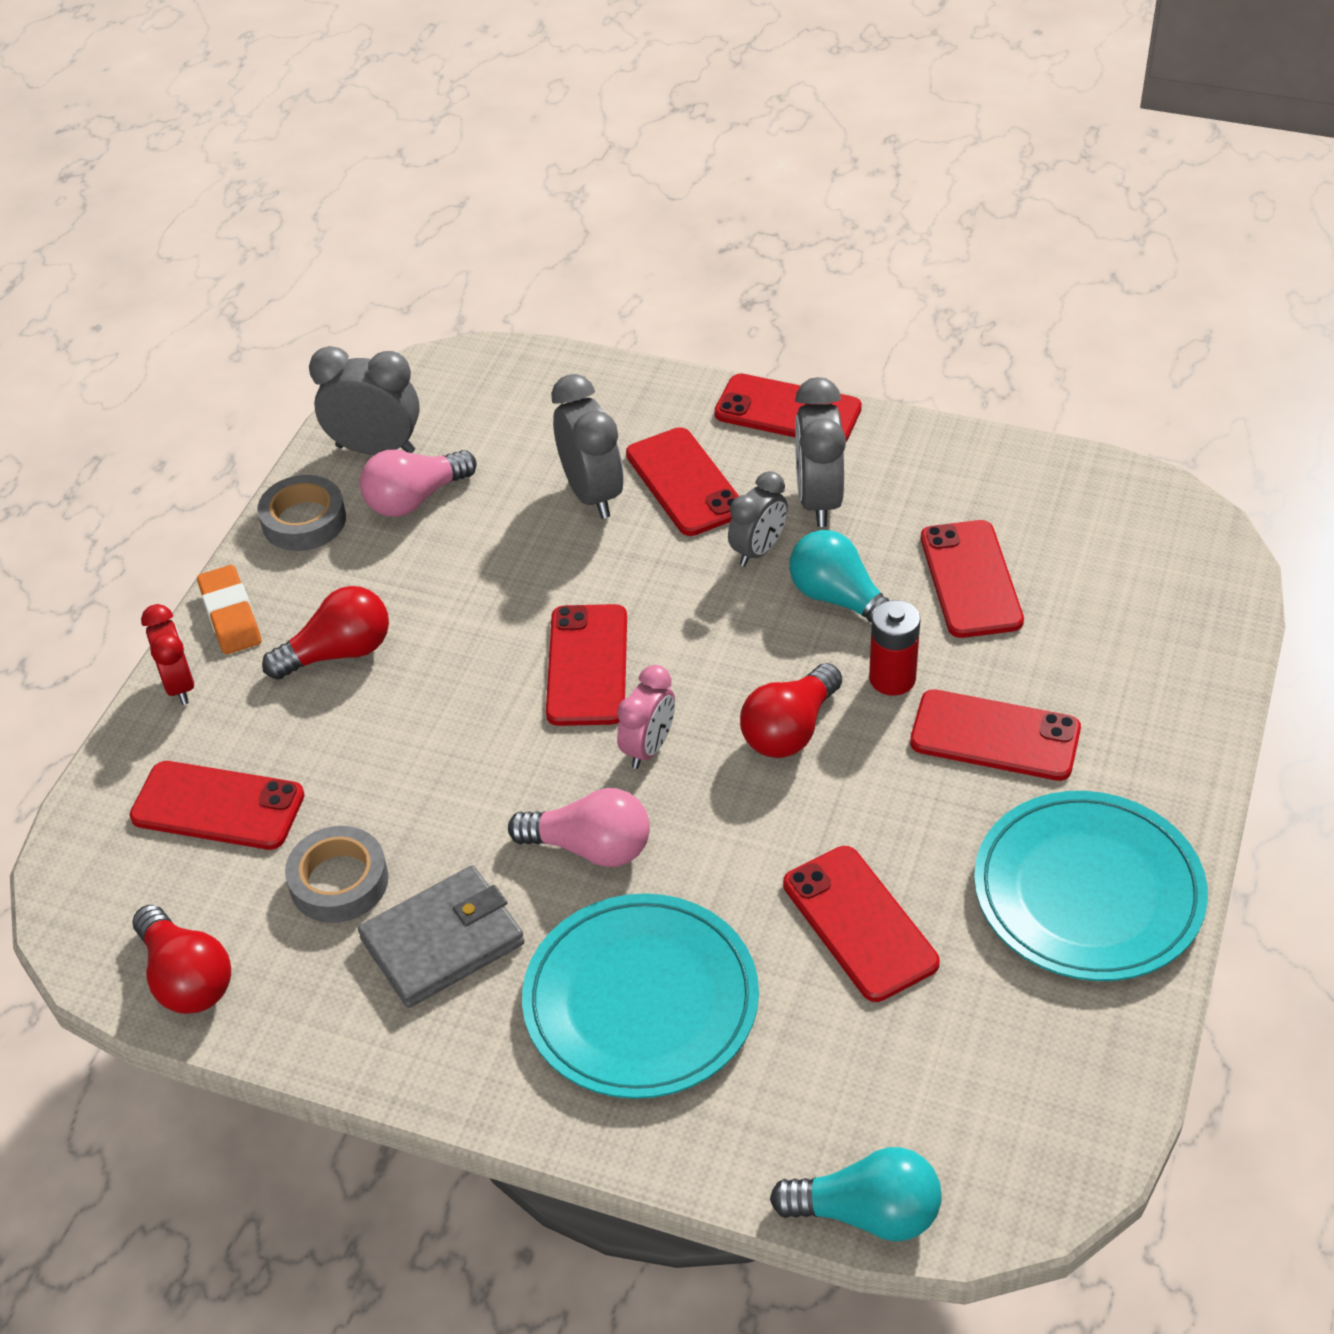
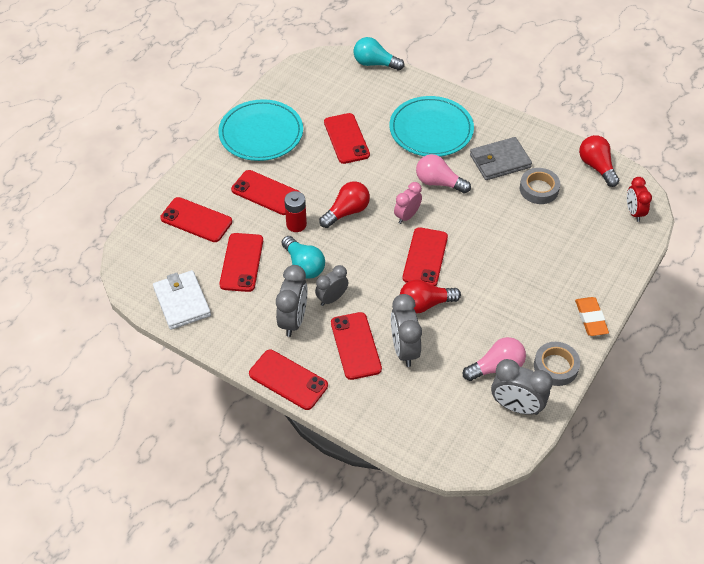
camera: 170 degrees left, 5 degrees up
red phone [130,761,305,850] -> red phone moved to [160,197,232,242]
red clock [141,604,195,705] -> red clock moved to [627,177,652,222]
red light bulb [262,586,389,680] -> red light bulb moved to [400,279,461,313]
none -> white wallet [153,270,211,330]

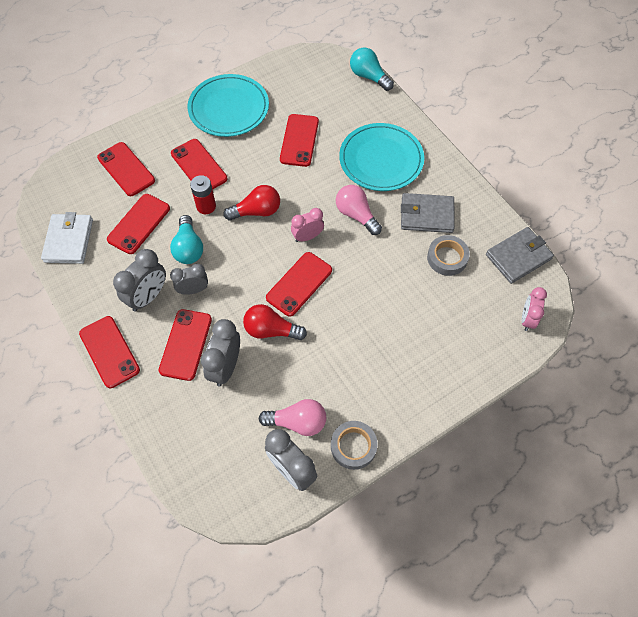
camera: 25 degrees right, 10 degrees up
orange eraser [575,297,609,336] -> none
red light bulb [579,135,620,187] -> grey wallet [486,227,554,284]
red clock [627,177,652,222] -> pink clock [522,287,547,331]

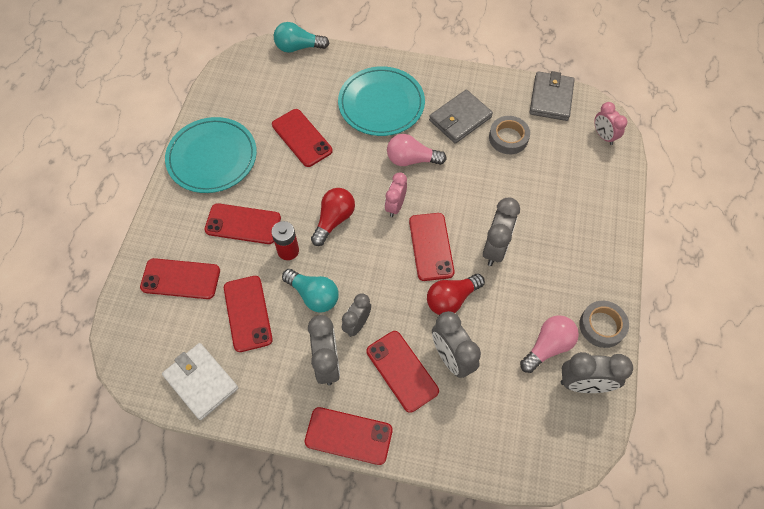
camera: 45 degrees left, 0 degrees up
none -> grey clock [483,198,520,266]

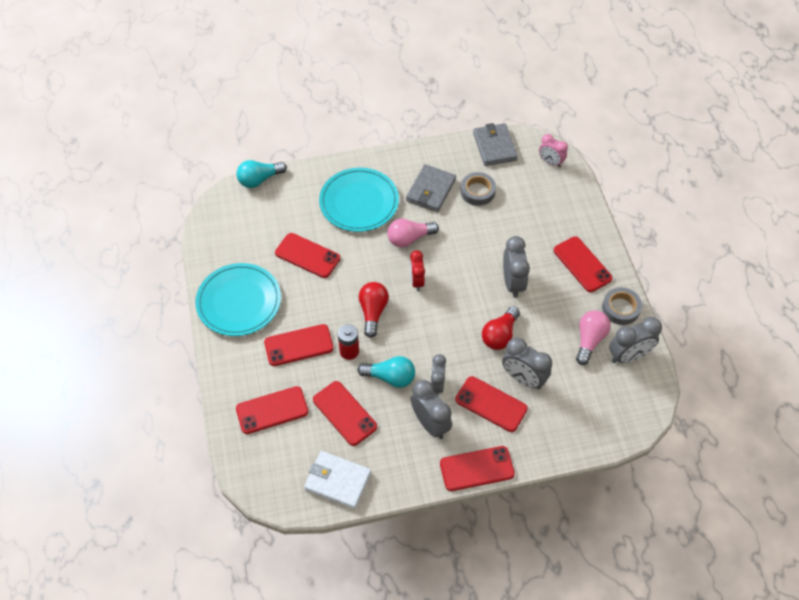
camera: 25 degrees left, 5 degrees down
pink clock [385,172,407,217] -> red clock [410,250,425,291]
red phone [409,213,455,281] -> red phone moved to [554,236,613,292]

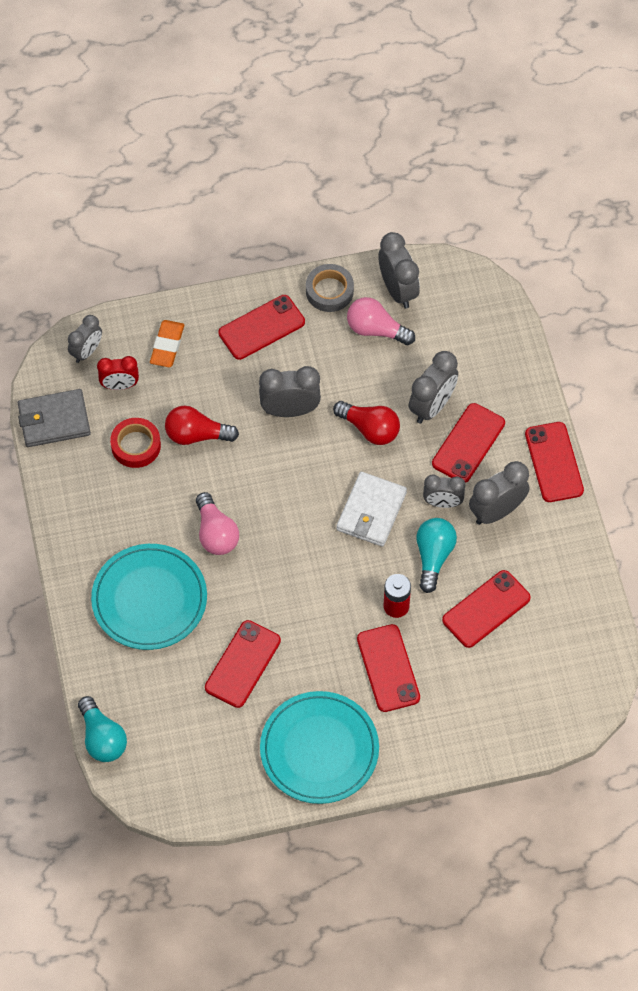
camera: 90 degrees left, 5 degrees up
red phone [236,386,308,434] -> none
white wallet [304,451,371,509] -> white wallet moved to [337,472,407,547]
red light bulb [359,282,389,338] -> red light bulb moved to [165,405,239,445]
grey wallet [406,164,456,212] -> none
red clock [410,250,425,291] -> red clock moved to [97,356,139,390]
grey tape [460,172,496,206] -> red tape [110,418,161,468]
pink clock [539,134,568,168] -> grey clock [68,315,102,363]
none -> orange eraser [150,320,184,367]

